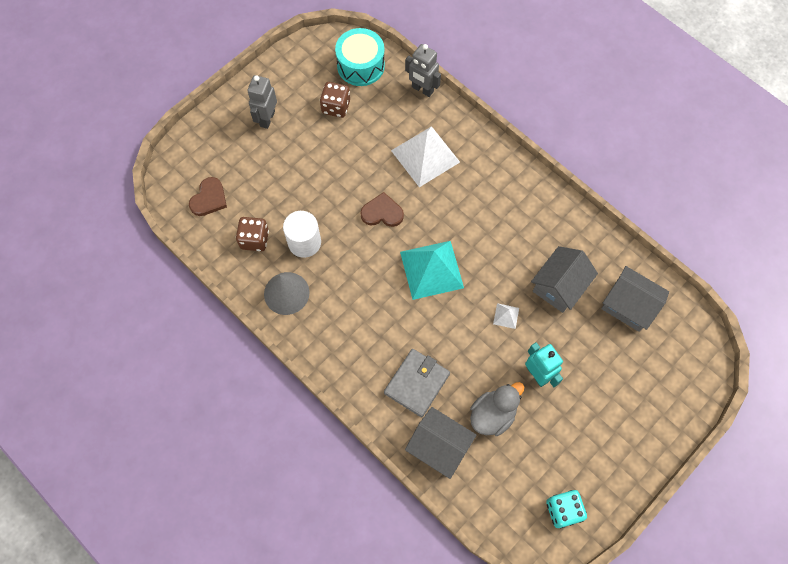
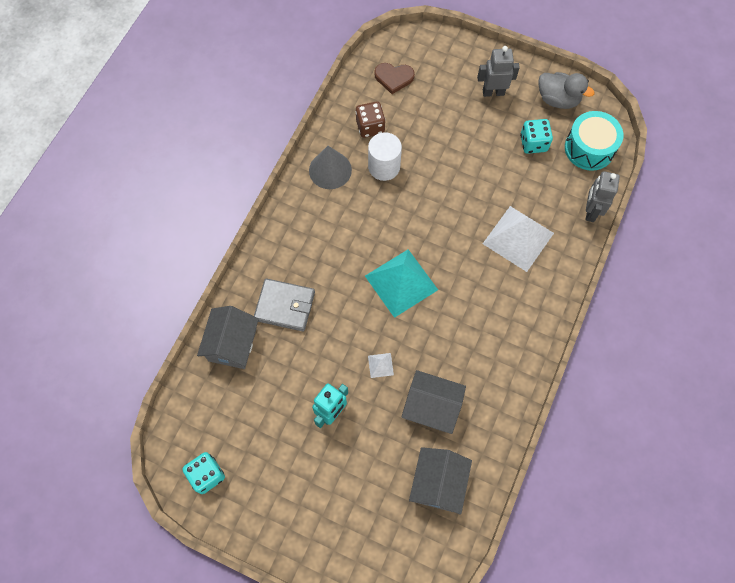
camera: 70 degrees right, 0 degrees up
brown dice [320,82,350,118] -> turquoise dice [520,119,553,154]
brown heart [360,192,404,227] -> none
grey duck [470,382,524,436] -> grey duck moved to [538,72,594,109]

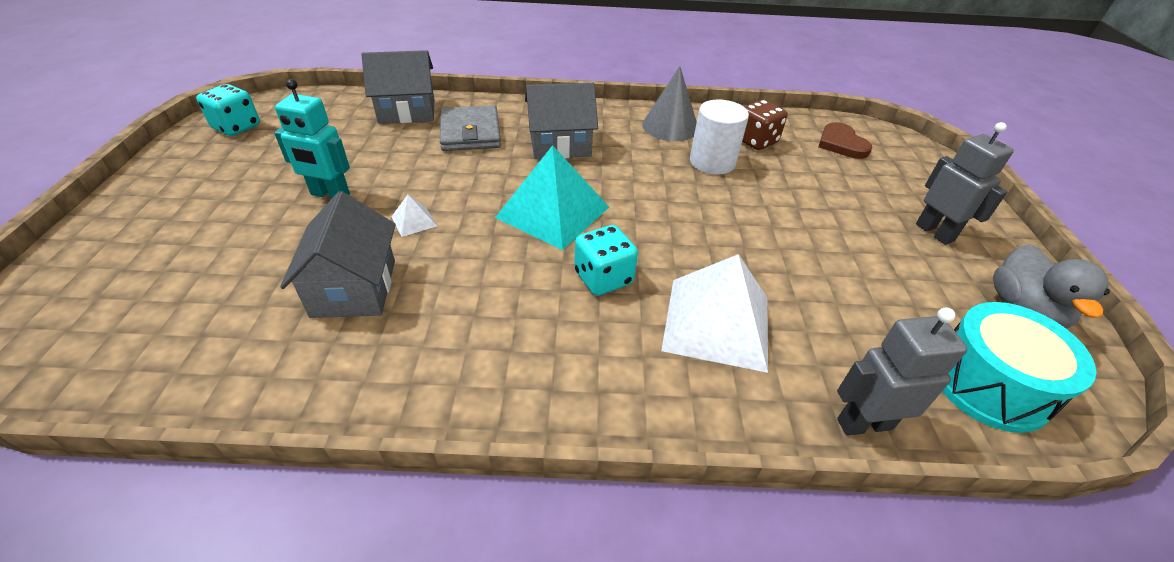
camera: 65 degrees right, 25 degrees down
grey house [409,447,472,515] -> grey house moved to [525,83,598,159]
turquoise dice [520,119,553,154] -> turquoise dice moved to [574,225,638,296]

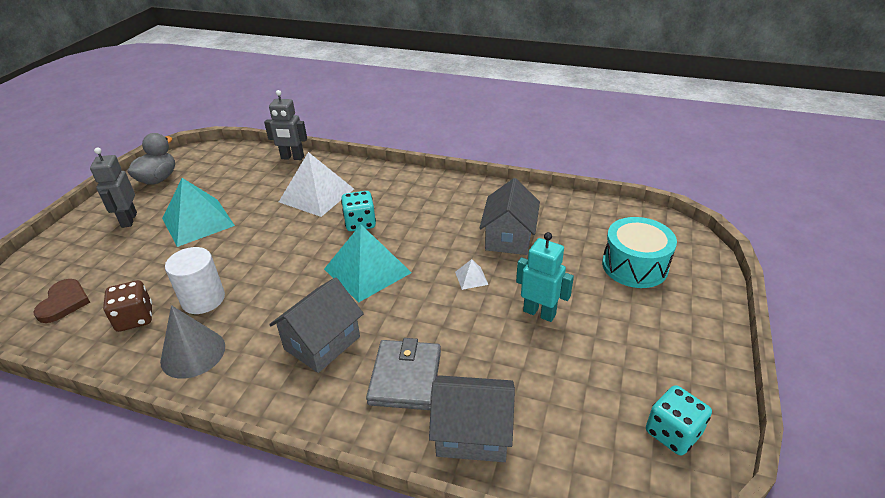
camera: 160 degrees left, 5 degrees down
grey house [525,83,598,159] -> grey house turned 60 degrees counterclockwise [269,277,364,373]
turquoise drum [942,302,1097,433] -> turquoise drum moved to [602,217,677,288]
none -> turquoise pyramid [162,178,235,247]

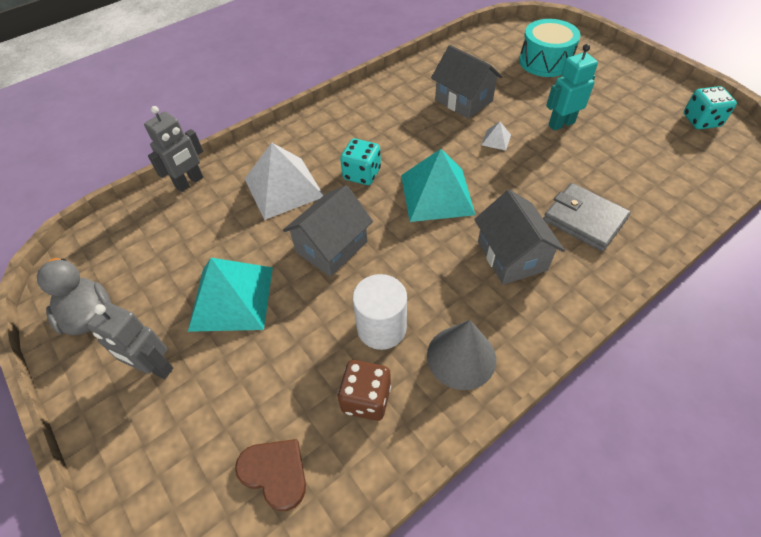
camera: 55 degrees left, 15 degrees up
grey house [429,375,515,462] -> grey house moved to [283,185,373,277]

